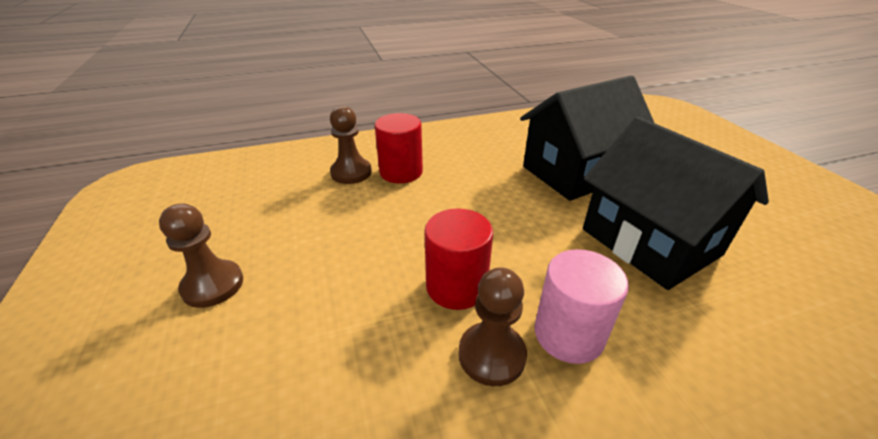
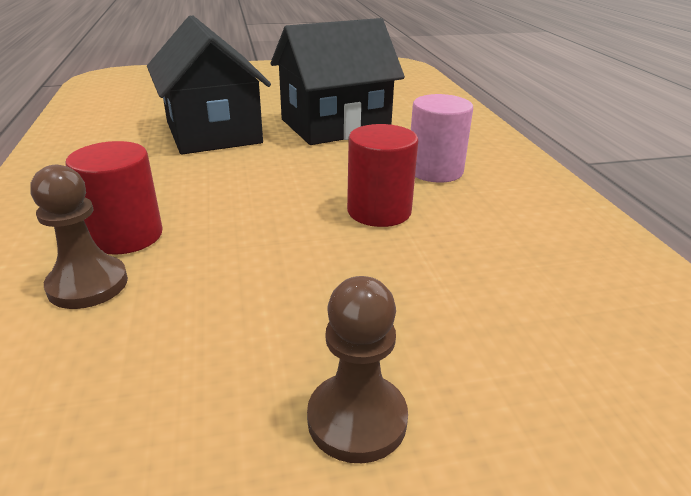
camera: 85 degrees left, 5 degrees down
brown pawn [459,267,527,386] -> none

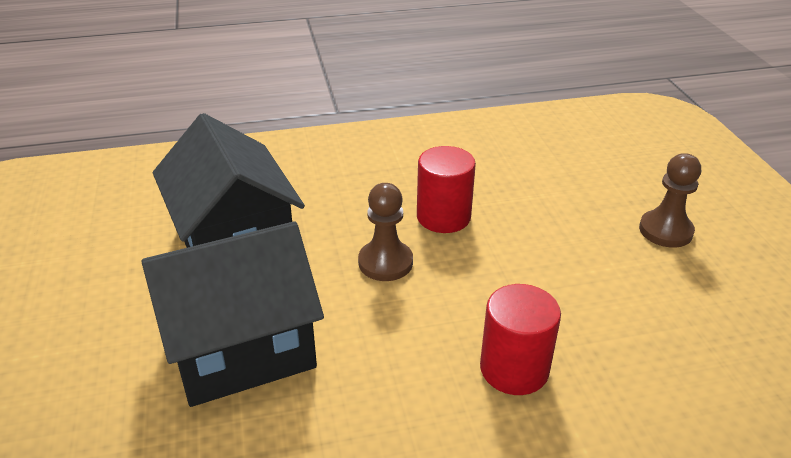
camera: 90 degrees left, 5 degrees up
brown pawn [30,165,128,309] -> brown pawn moved to [358,183,413,281]
pink cylinder [411,94,473,182] -> none

